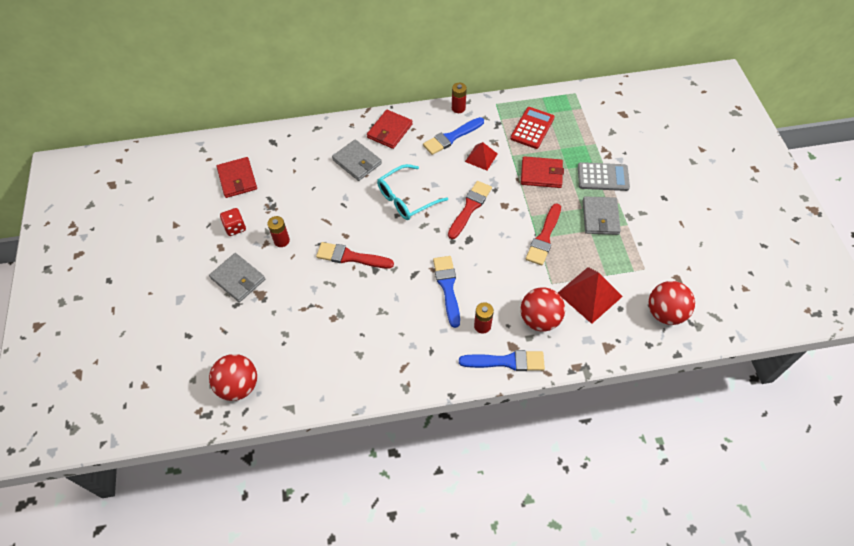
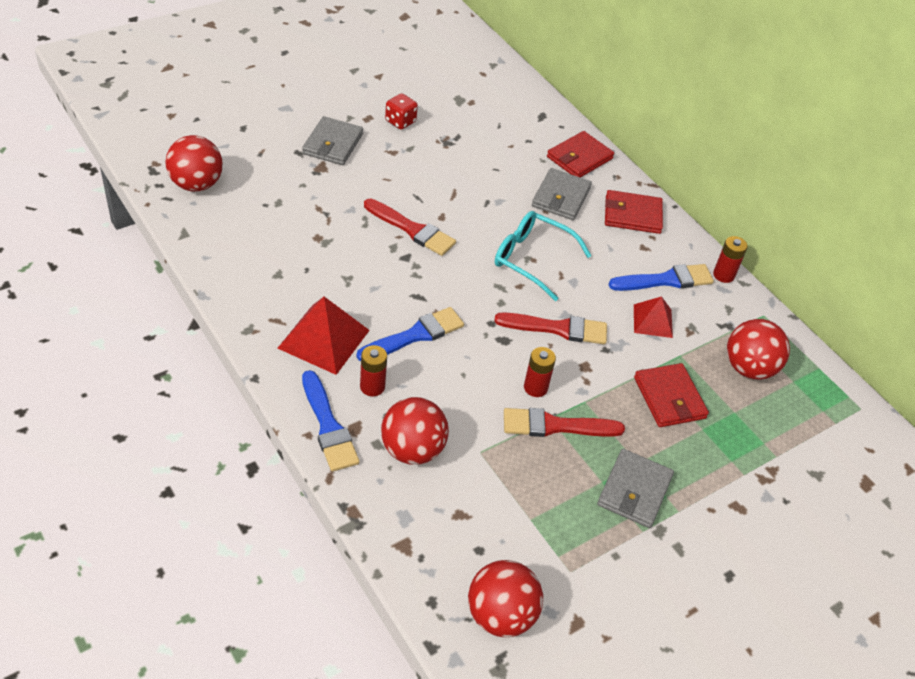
camera: 60 degrees right, 10 degrees down
red wallet [217,157,257,198] -> red wallet moved to [547,131,614,178]
red battery [267,216,290,247] -> red battery moved to [524,347,556,397]
red brush [316,242,394,269] -> red brush turned 135 degrees clockwise [364,199,456,256]
blue brush [423,117,484,155] -> blue brush turned 135 degrees clockwise [608,264,714,291]
red calculator [510,107,555,149] -> red ball [727,319,790,380]
red pyramid [558,267,623,324] -> red pyramid moved to [277,297,370,375]
grey calculator [578,162,630,191] -> none
grey wallet [583,196,621,235] -> grey wallet turned 45 degrees counterclockwise [597,449,674,528]

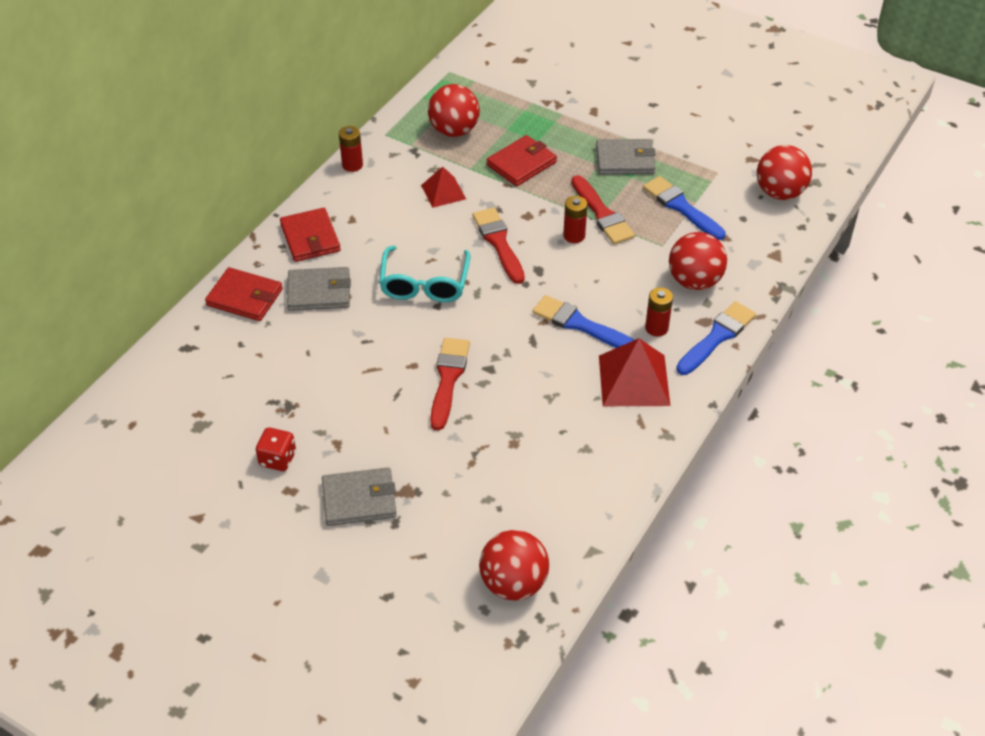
camera: 110 degrees left, 0 degrees up
blue brush [608,264,714,291] -> blue brush moved to [643,176,726,240]

